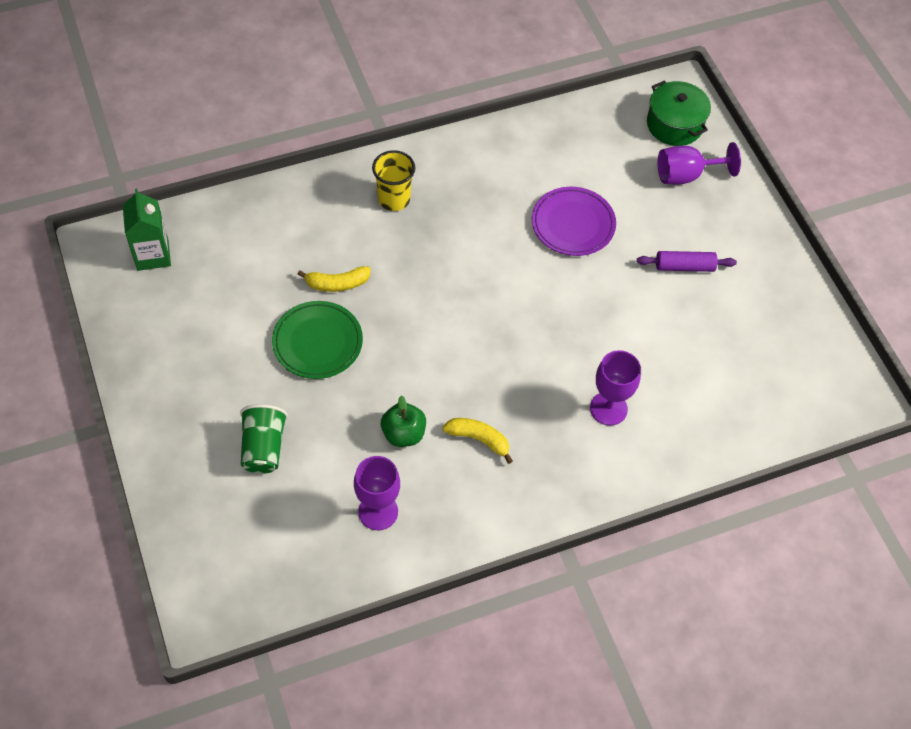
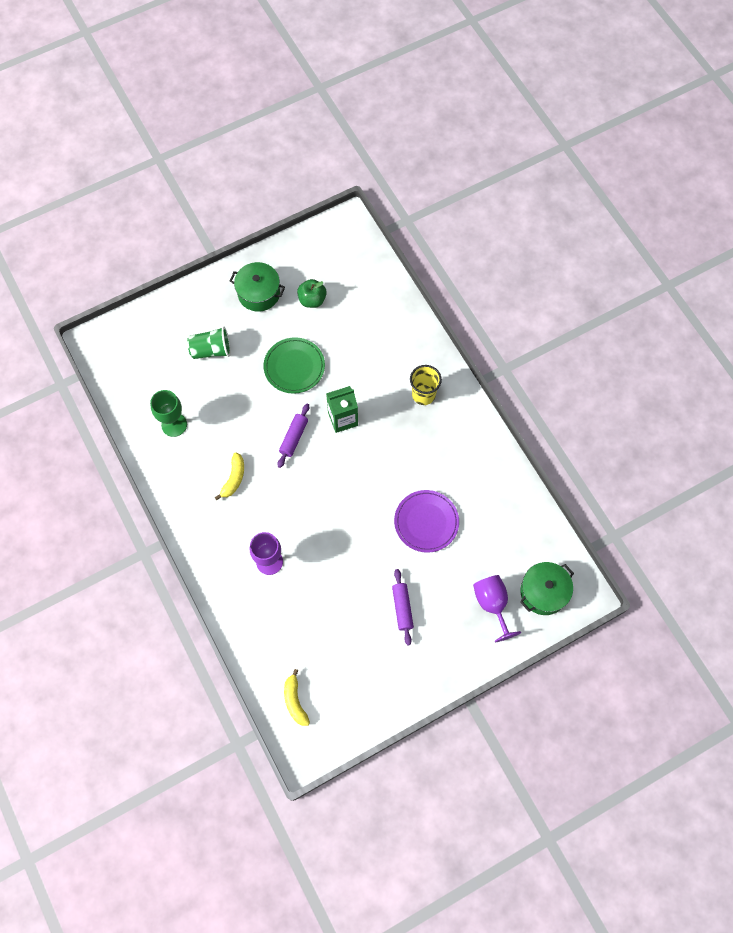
camera: 85 degrees right, 10 degrees up
green carton [123,189,171,271] -> green carton moved to [326,386,358,433]
yellow banana [297,266,371,292] -> yellow banana moved to [284,669,310,726]
purple goblet [354,456,400,530] -> green goblet [150,390,187,437]
green apple [381,395,426,447] -> green apple moved to [297,279,327,308]
none -> green pot [230,262,285,312]
none -> purple rolling pin [278,404,309,468]

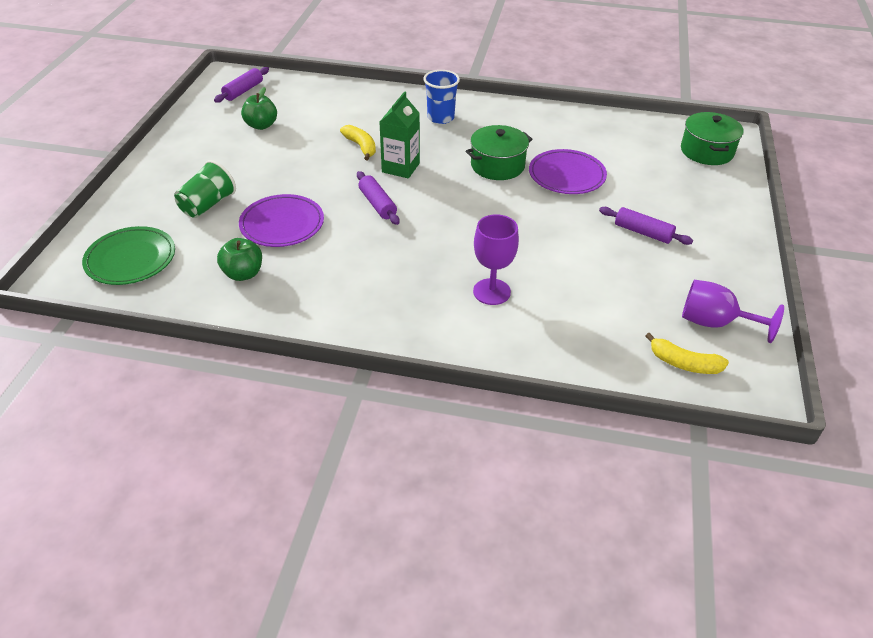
camera: 50 degrees left, 25 degrees down
green goblet [150,390,187,437] -> green apple [217,238,262,281]
yellow banana [215,452,244,500] -> yellow banana moved to [340,125,376,160]
green pot [230,262,285,312] -> green pot moved to [466,125,533,180]
green plate [263,337,325,394] -> green plate moved to [82,226,175,285]
yellow cup [410,365,442,405] -> blue cup [423,70,460,124]
purple goblet [473,575,521,642] -> purple goblet moved to [682,280,784,343]
none -> purple rolling pin [214,67,269,103]
none -> purple plate [239,194,324,247]

